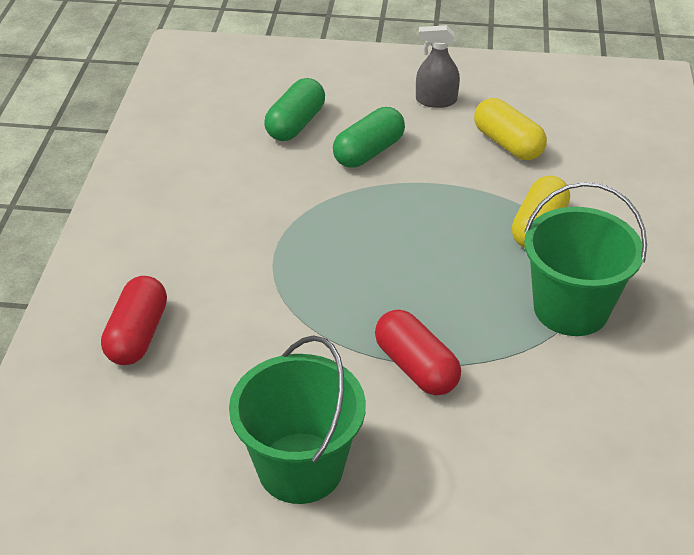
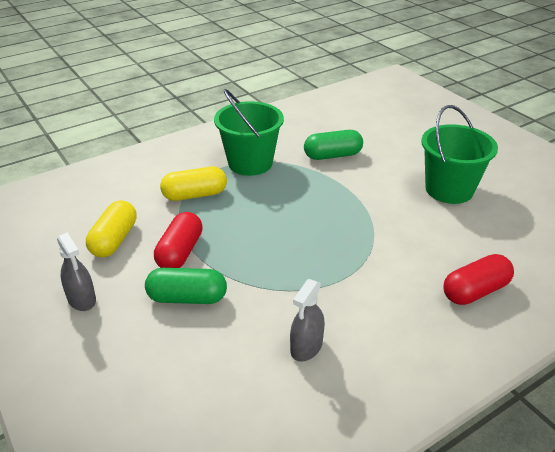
camera: 130 degrees left, 5 degrees down
green capsule [264,78,325,141] -> green capsule moved to [304,130,363,160]
red capsule [375,310,461,395] -> red capsule moved to [154,212,203,268]
none -> grey spray bottle [290,279,325,361]

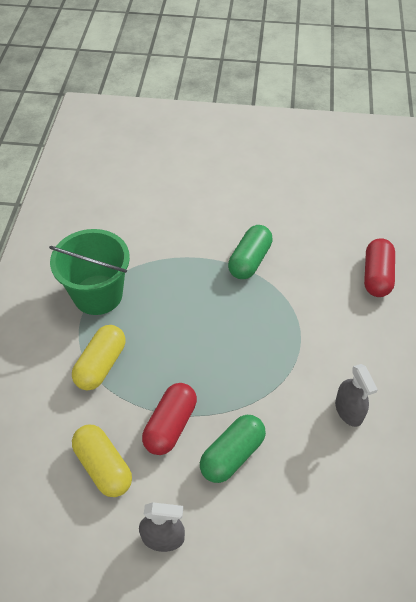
camera: 50 degrees left, 15 degrees up
red capsule [154,212,203,268] -> red capsule turned 60 degrees clockwise [142,383,197,455]
green capsule [304,130,363,160] -> green capsule moved to [228,225,273,279]
green bucket [421,105,498,204] -> none

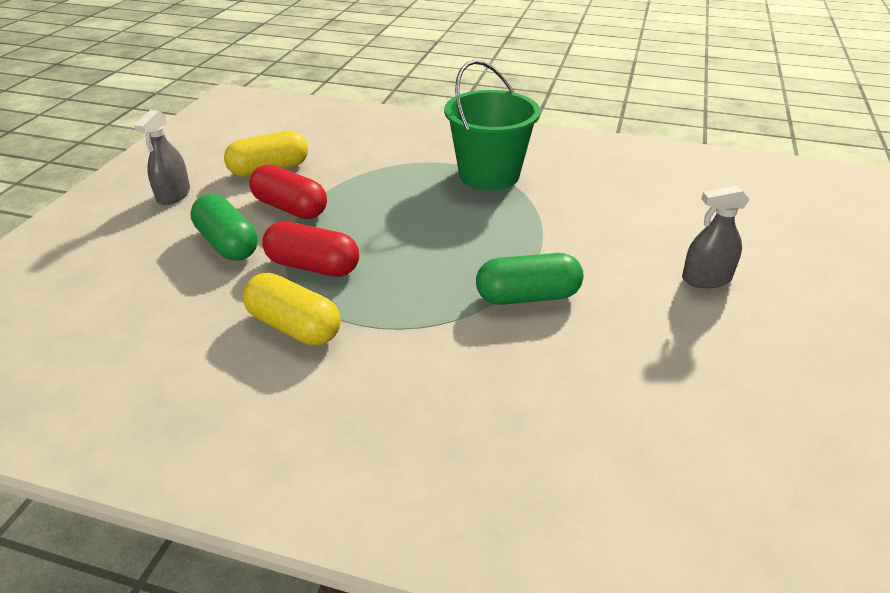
camera: 100 degrees right, 15 degrees down
yellow capsule [72,325,126,391] -> yellow capsule moved to [243,273,340,346]
green capsule [228,225,273,279] -> green capsule turned 45 degrees counterclockwise [476,253,584,305]
grey spray bottle [335,364,378,427] -> grey spray bottle moved to [682,186,750,288]
red capsule [364,238,395,297] -> red capsule moved to [262,221,359,277]

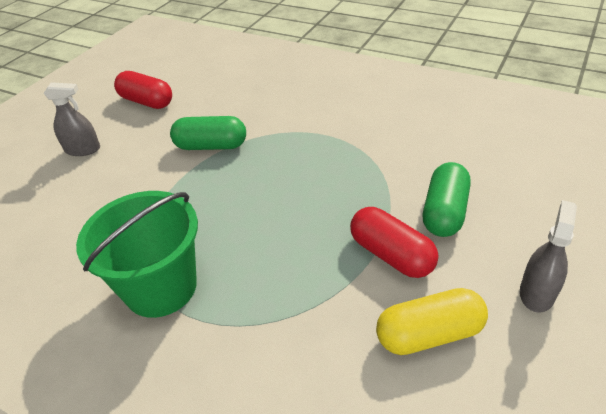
camera: 165 degrees left, 5 degrees up
green capsule [190,194,258,261] -> green capsule turned 45 degrees clockwise [423,162,471,237]
yellow capsule [243,273,340,346] -> none
red capsule [262,221,359,277] -> red capsule moved to [114,71,172,109]

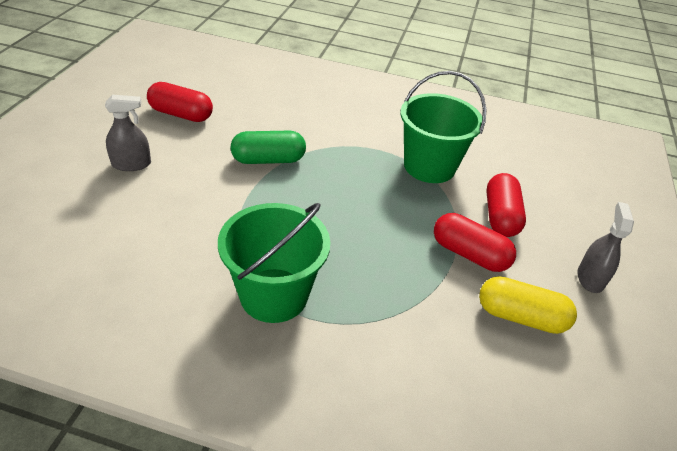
camera: 20 degrees left, 0 degrees up
yellow capsule [376,288,488,355] -> yellow capsule turned 45 degrees clockwise [479,276,577,334]
green capsule [423,162,471,237] -> red capsule [486,173,526,237]
none -> green bucket [400,71,487,183]

